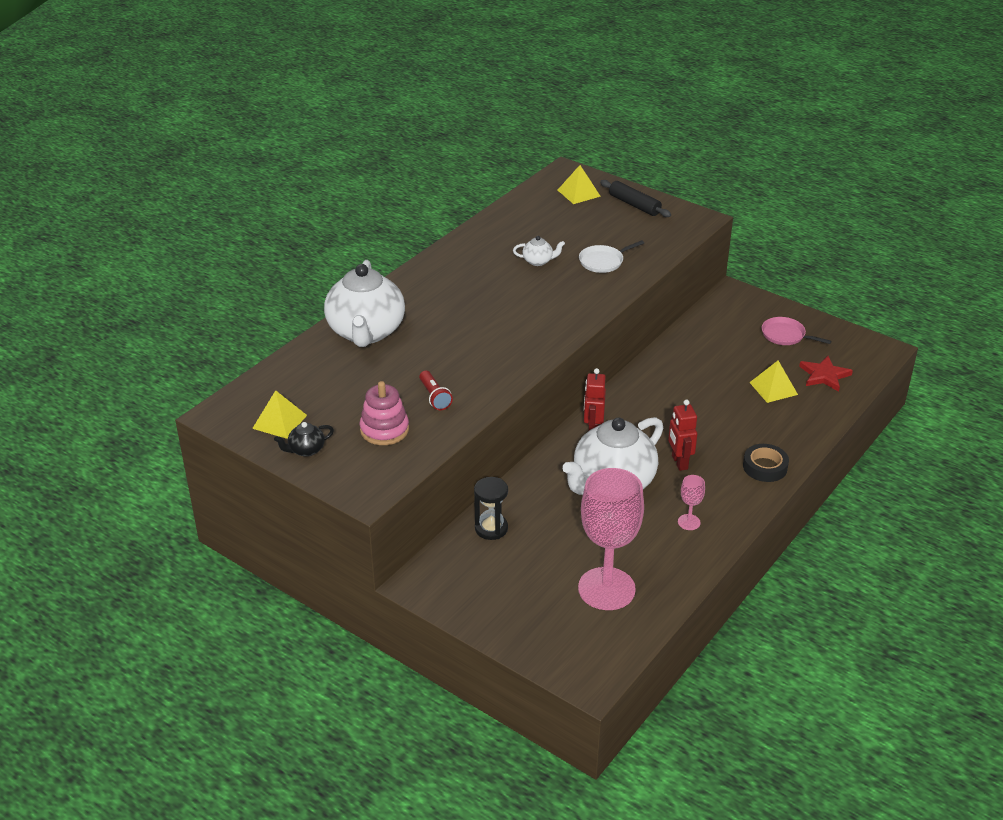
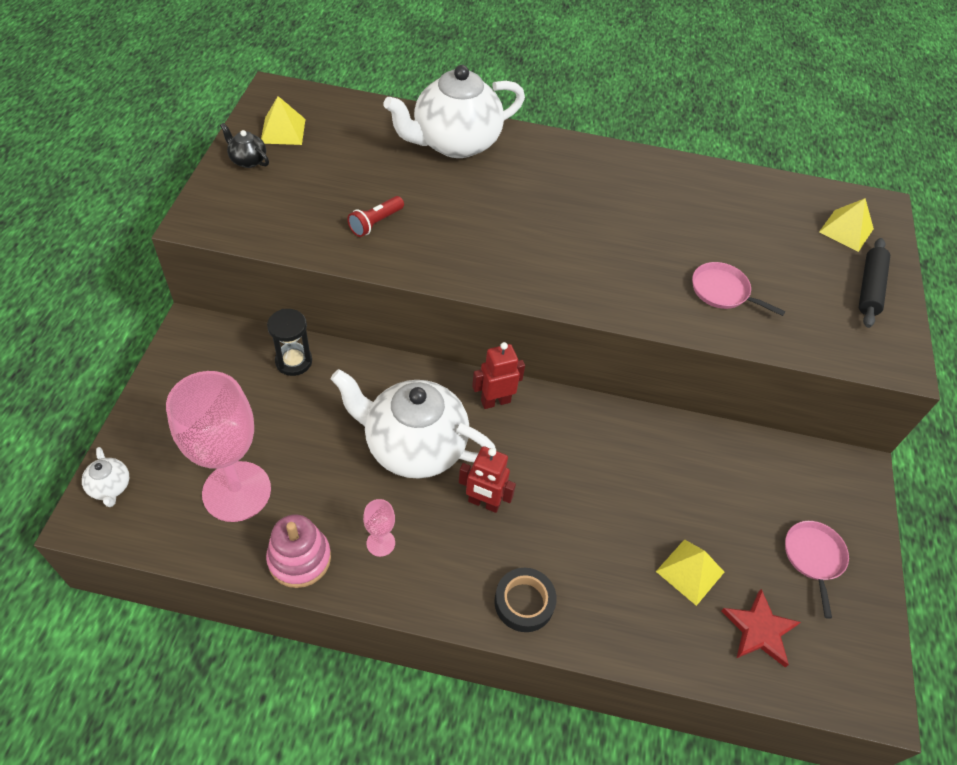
camera: 60 degrees right, 15 degrees up
pink stacking toy [360,381,409,445] -> pink stacking toy moved to [266,515,331,588]
white teapot [513,236,565,266] -> white teapot moved to [82,447,129,507]
white pan [579,241,644,273] -> pink pan [692,262,786,316]
red robot [668,400,697,471] -> red robot turned 120 degrees counterclockwise [459,446,516,513]

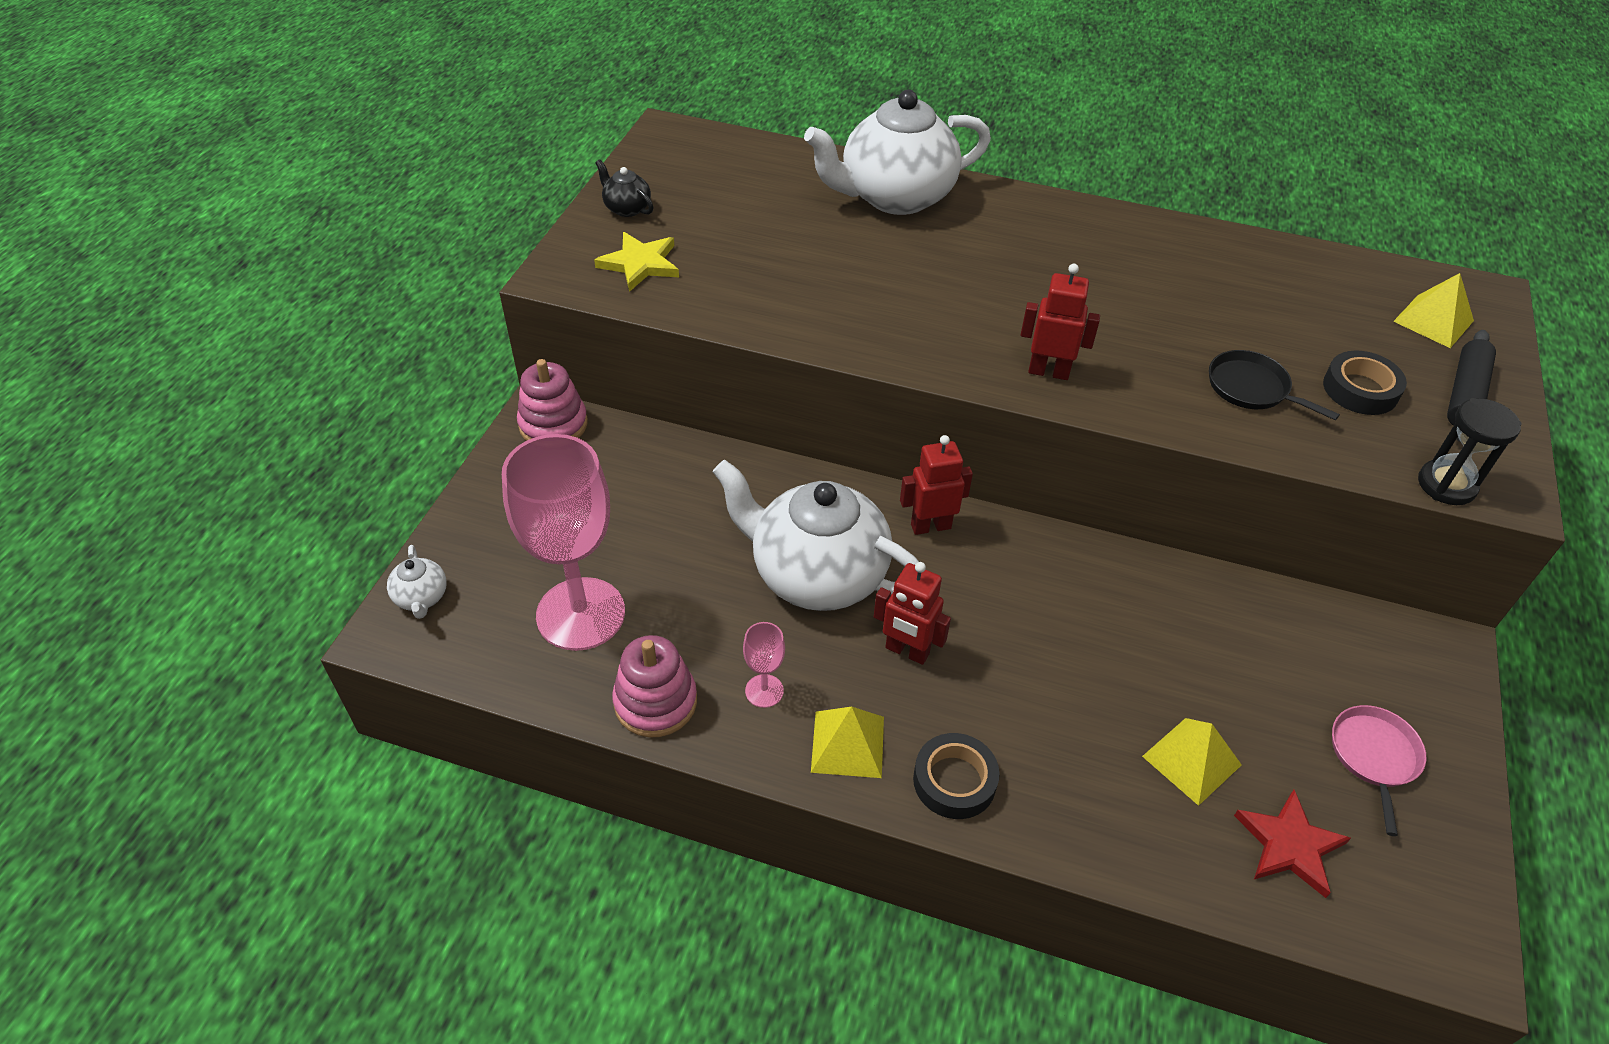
camera: 10 degrees right, 5 degrees down
yellow pyramid [261,96,306,145] -> yellow pyramid moved to [811,707,884,778]
black hourglass [267,309,312,376] -> black hourglass moved to [1418,398,1522,505]
red flashlight [347,196,404,237] -> none
pink pan [692,262,786,316] -> black pan [1209,350,1340,420]
none -> pink stacking toy [517,359,588,441]
none -> yellow star [594,232,679,292]
none -> red robot [1021,264,1100,380]
none -> black tape [1323,350,1407,415]

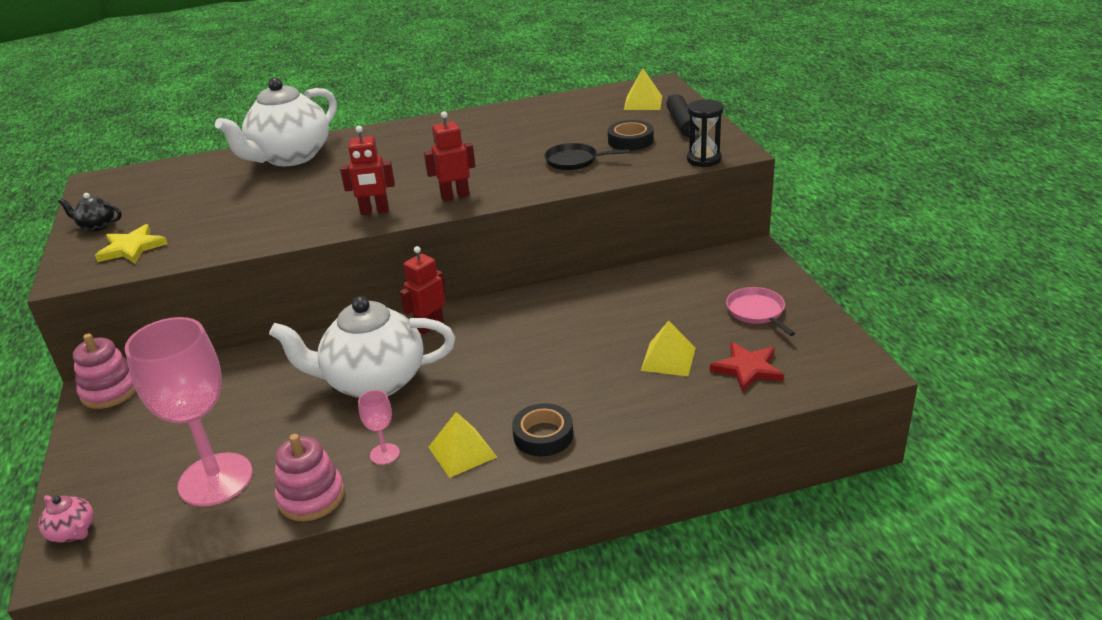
camera: 30 degrees left, 15 degrees down
white teapot [387,545,447,619] -> pink teapot [38,495,94,543]
red robot [874,562,951,665] -> red robot moved to [340,126,395,215]

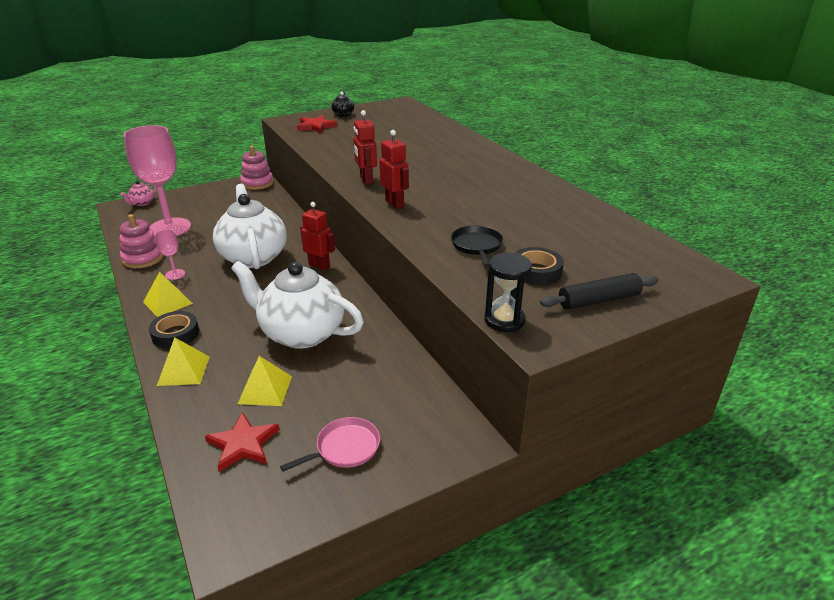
camera: 75 degrees right, 0 degrees up
yellow star [95,224,168,264] -> red star [297,115,338,133]
white teapot [215,78,337,166] -> white teapot moved to [231,261,364,349]
yellow pyramid [624,68,662,110] -> yellow pyramid moved to [157,337,210,386]

